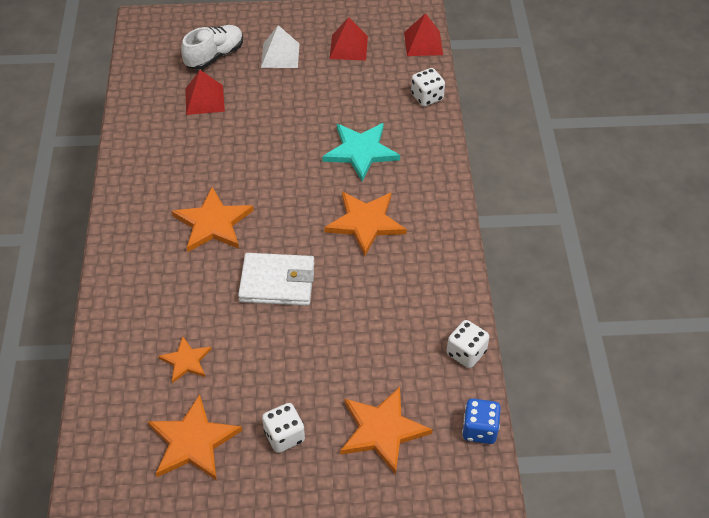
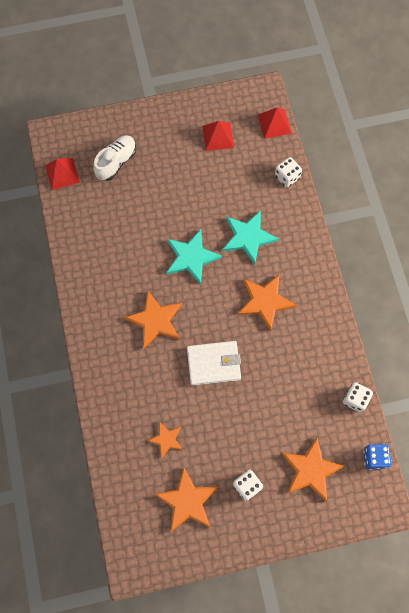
camera: 10 degrees left, 20 degrees up
red pyramid [185,70,225,115] -> red pyramid moved to [45,158,80,190]
white pyramid [261,25,299,68] -> none
none -> turquoise star [166,229,222,285]

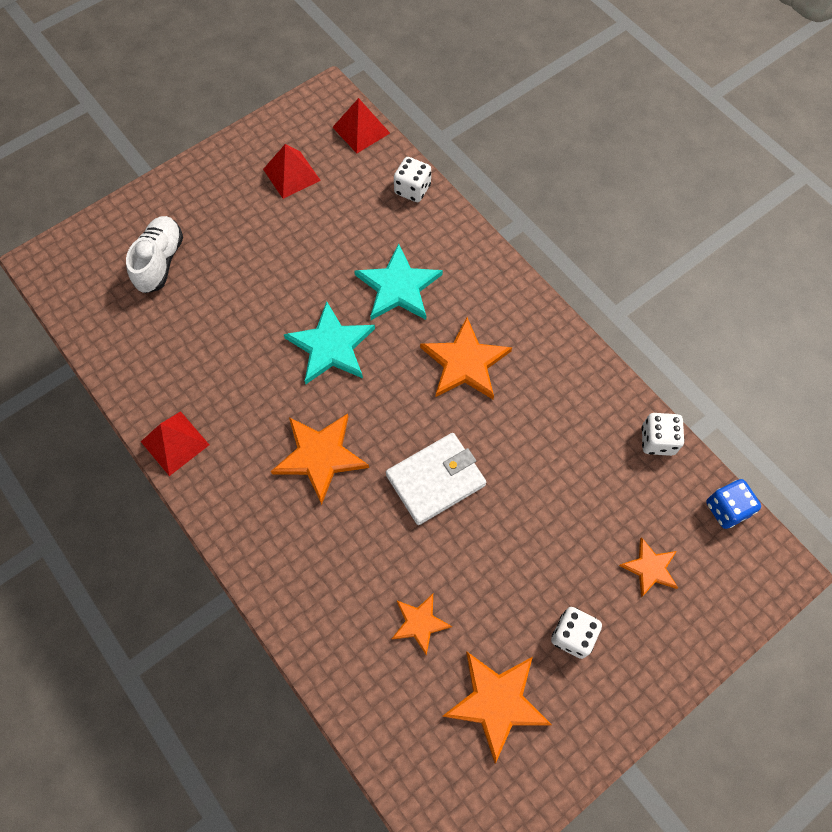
camera: 25 degrees left, 5 degrees down
red pyramid [45,158,80,190] -> red pyramid moved to [141,411,209,476]
orange star [282,437,344,502] -> orange star [619,537,678,597], size x0.59

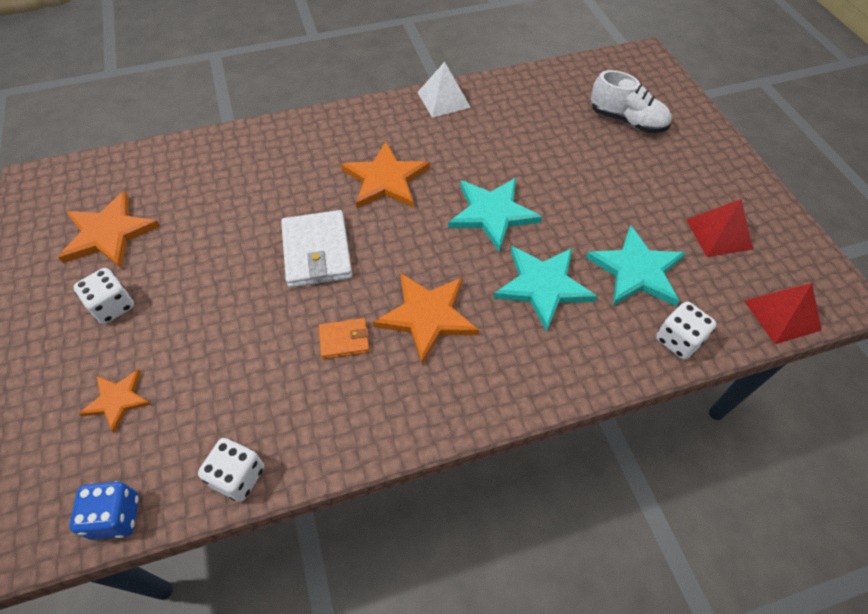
camera: 110 degrees right, 10 degrees down
red pyramid [141,411,209,476] -> white pyramid [417,62,471,118]
orange star [392,594,452,656] -> none
none -> orange wallet [319,318,370,359]
none -> turquoise star [585,225,685,306]

